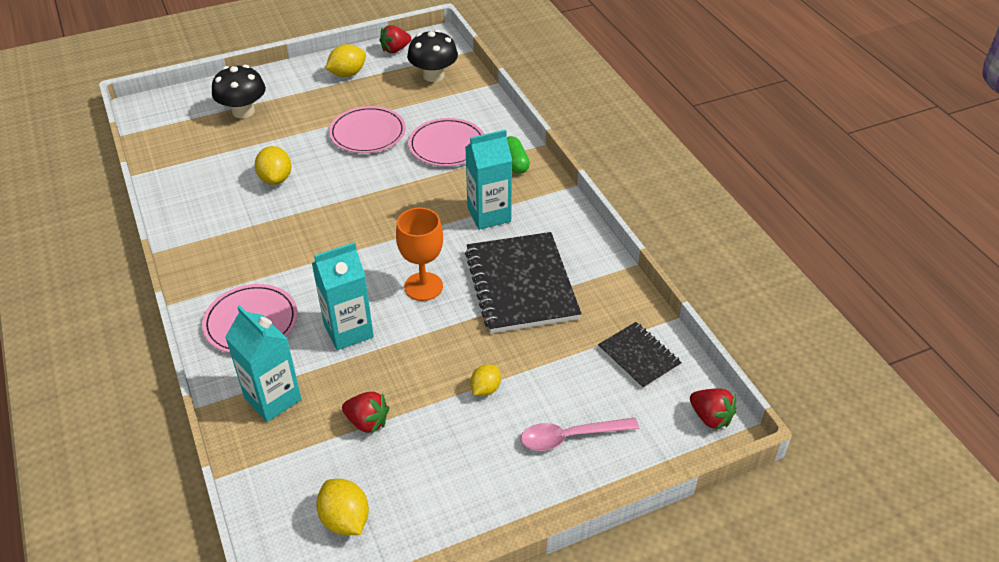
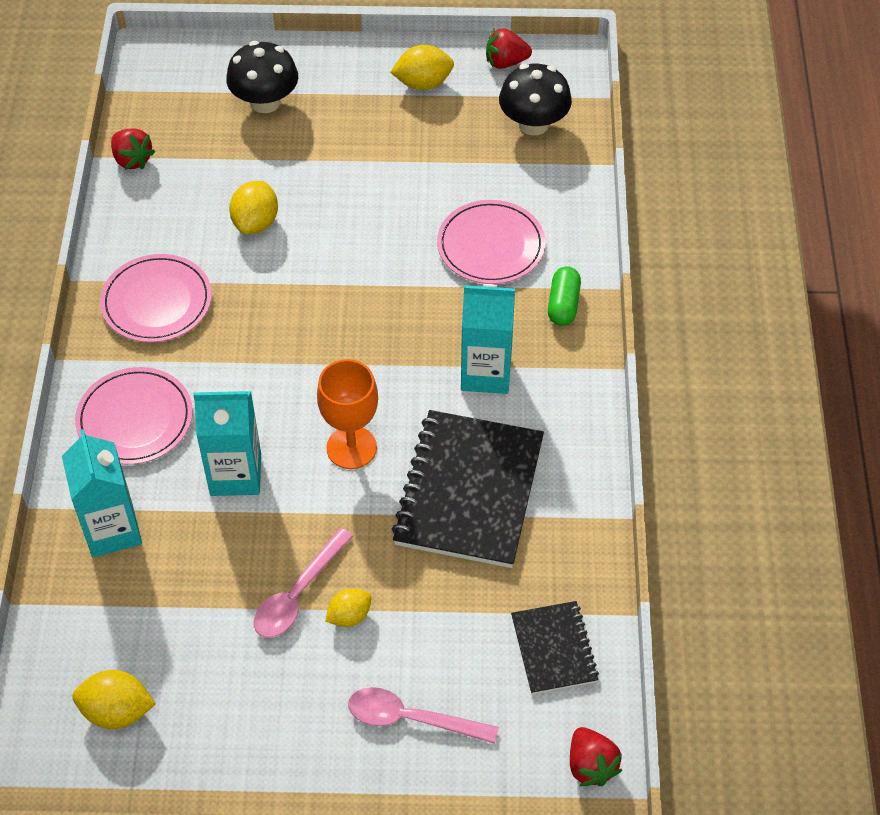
camera: 25 degrees right, 10 degrees up
yellow lemon [316,479,369,535] -> yellow lemon turned 75 degrees counterclockwise [72,670,155,729]
pink plate [329,106,406,153] -> pink plate moved to [100,254,212,343]
red strawberry [342,392,389,434] -> red strawberry moved to [111,128,155,170]
none -> pink spoon [254,528,353,638]

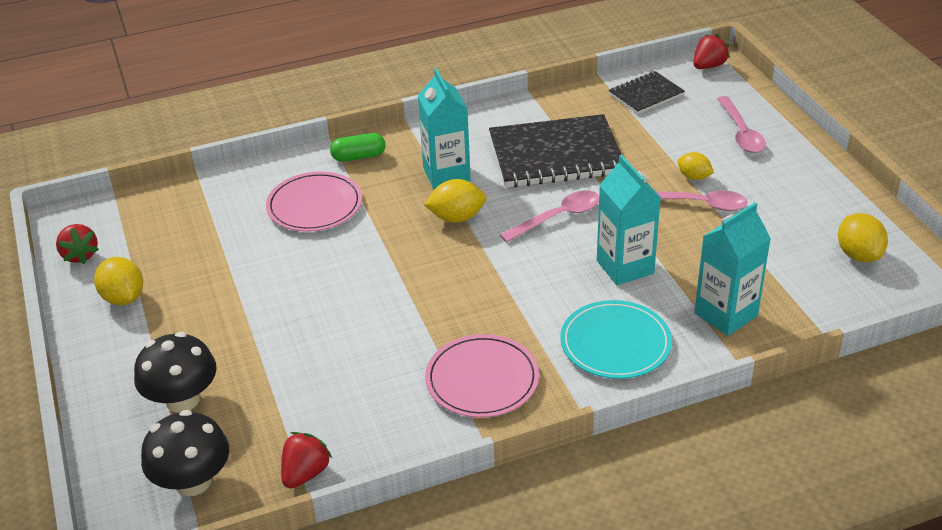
camera: 110 degrees left, 15 degrees down
pink plate [75,367,193,465] -> turquoise plate [560,300,672,379]
yellow lemon [229,181,278,234] -> yellow lemon moved to [424,179,486,223]
orange goblet [317,359,378,469] -> pink spoon [500,191,599,242]
black mushroom [499,64,572,136] -> black mushroom moved to [141,410,229,496]

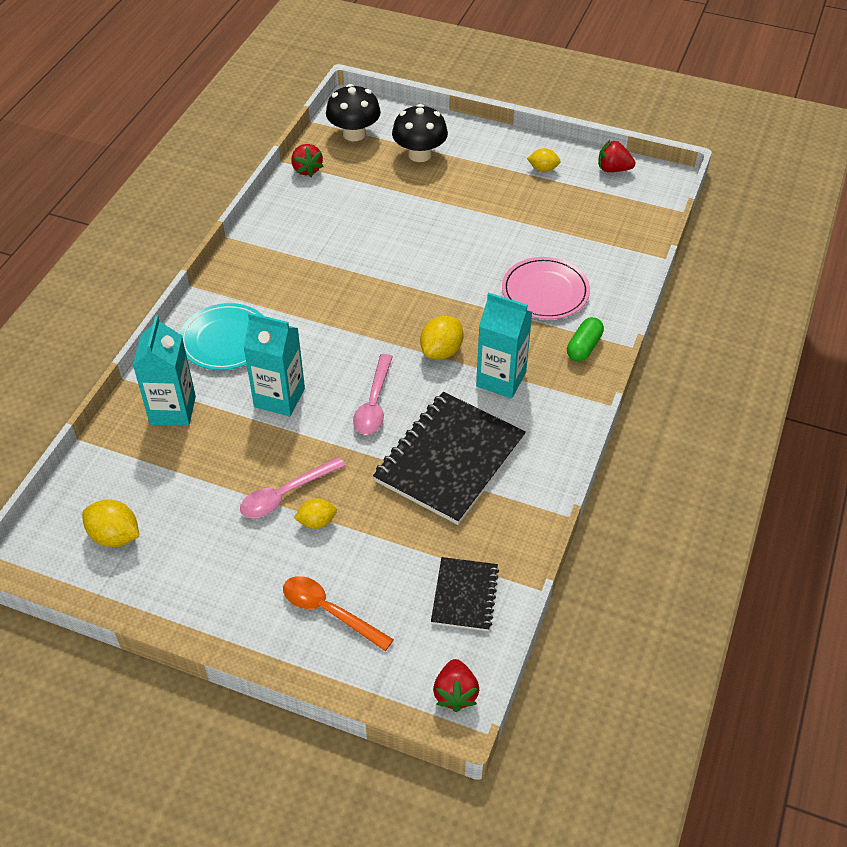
camera: 130 degrees right, 10 degrees up
yellow lemon [94,257,143,305] -> yellow lemon [527,148,561,172], size x0.66
pink plate [425,334,539,418] -> none
pink spoon [717,96,766,153] -> orange spoon [283,576,394,651]

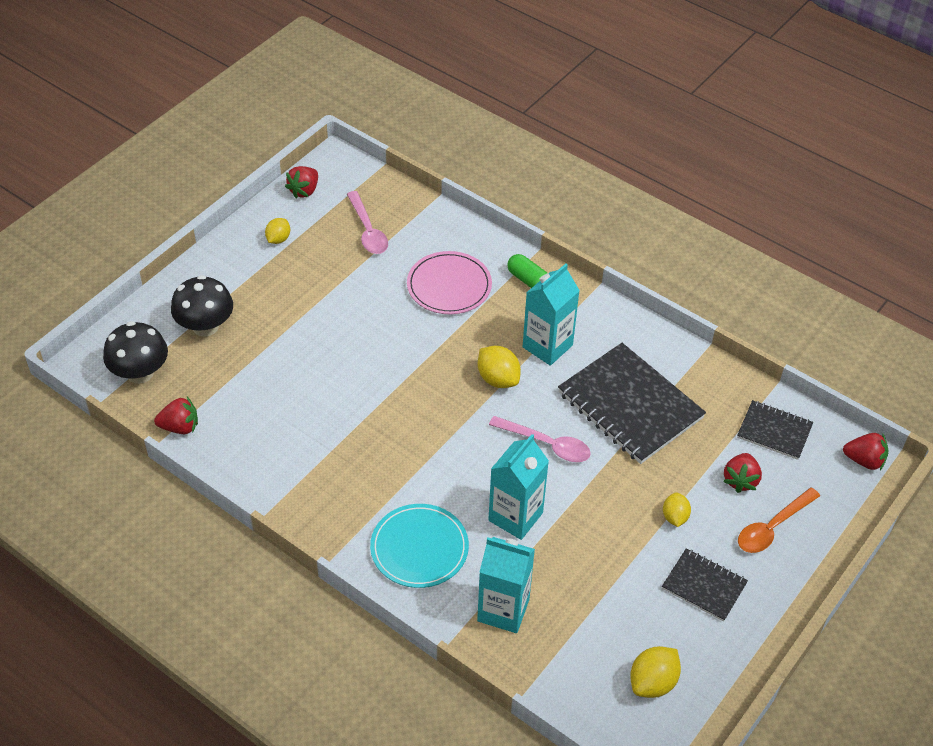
camera: 75 degrees left, 0 degrees up
pink spoon [240,457,346,518] -> pink spoon moved to [347,191,388,254]
none -> black notebook [662,548,748,622]
none -> red strawberry [723,453,762,493]

